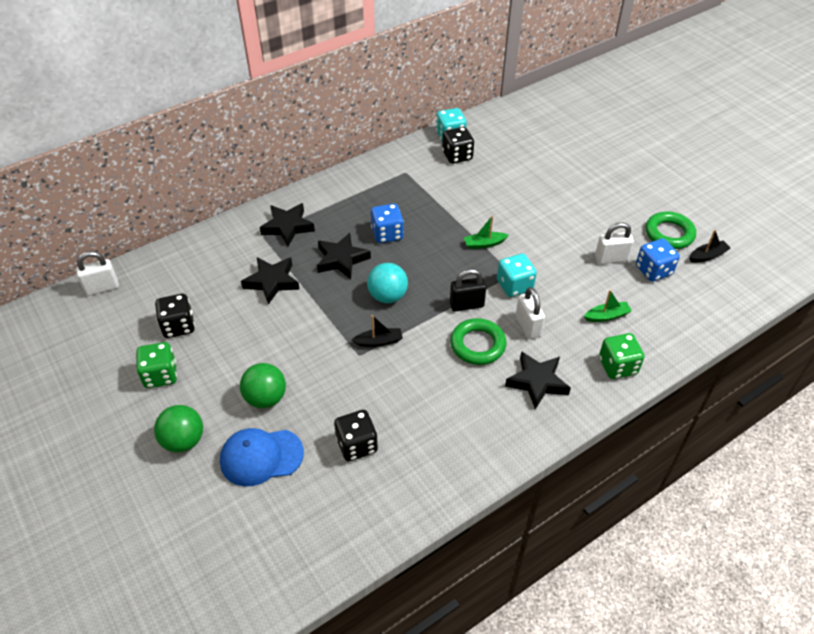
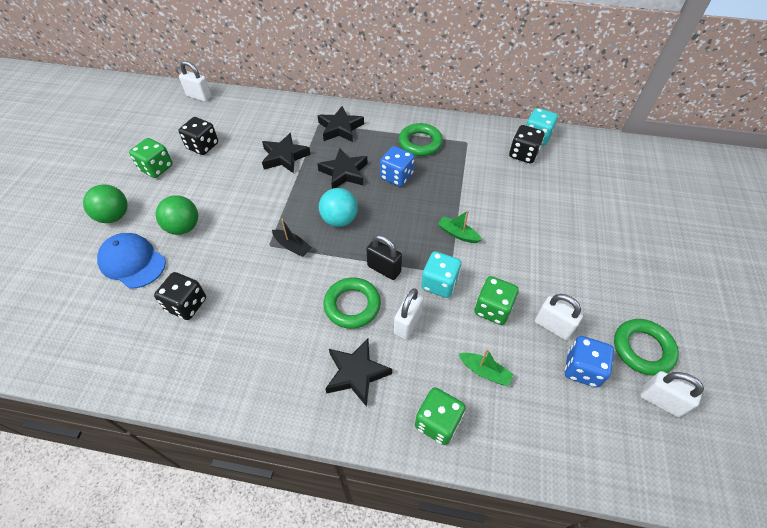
camera: 45 degrees right, 5 degrees up
black boat [689,229,731,263] -> white padlock [640,371,704,417]
none -> green ring [399,123,443,156]
none -> green dice [474,276,519,325]

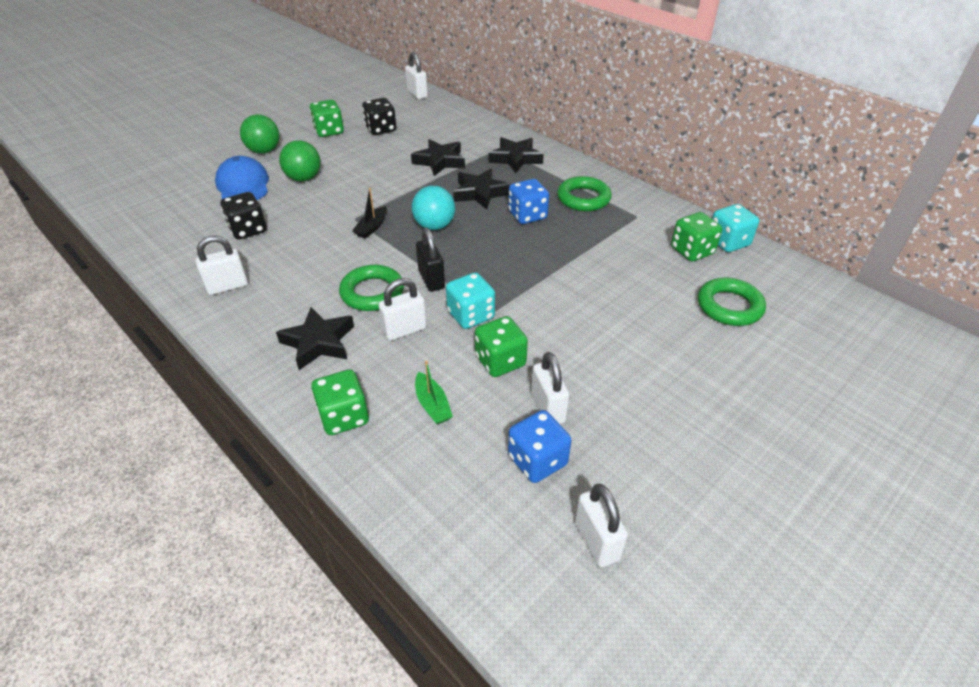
camera: 35 degrees right, 10 degrees down
black boat [272,219,312,257] -> black boat turned 45 degrees clockwise [352,188,387,239]
green boat [438,210,482,243] -> none
black dice [509,125,544,163] -> green dice [671,212,722,262]
green ring [614,319,679,376] -> green ring moved to [698,278,766,326]
none -> white padlock [196,235,248,295]

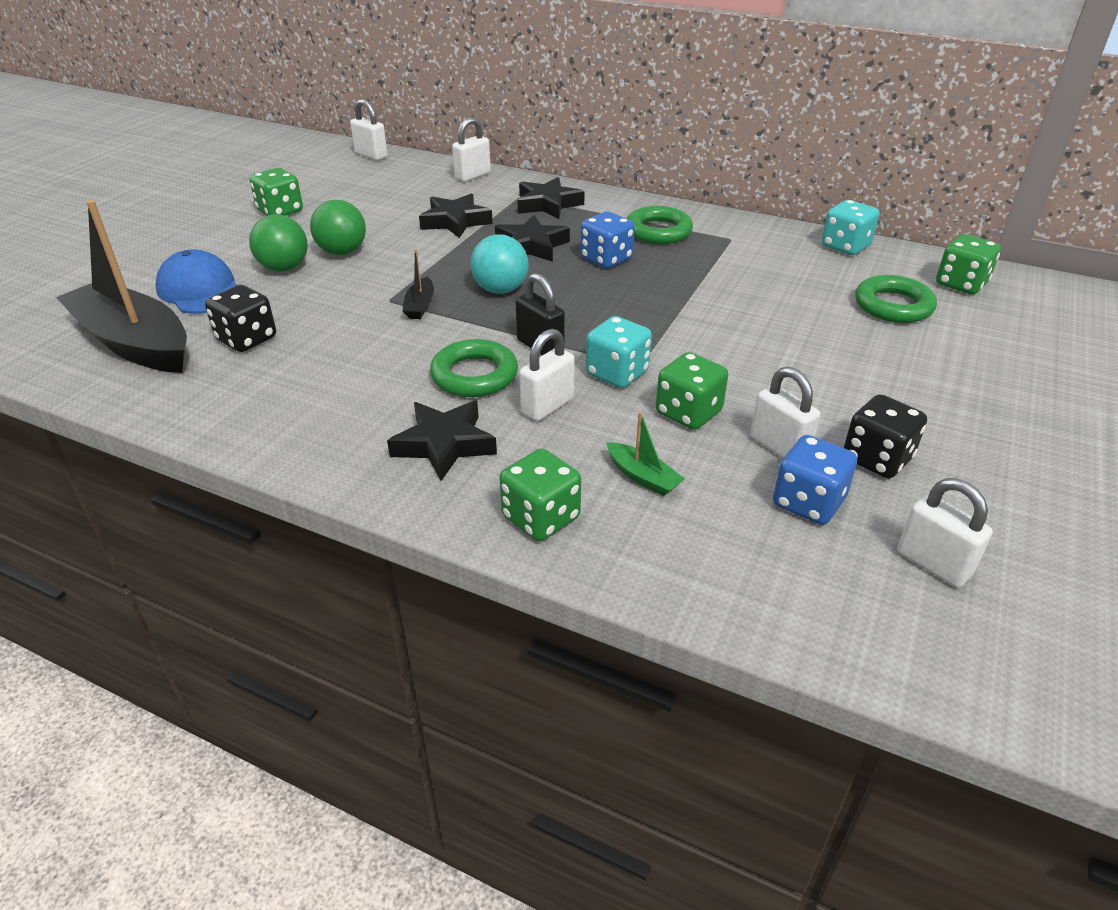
camera: 20 degrees left, 5 degrees down
white padlock [196,235,248,295] -> white padlock moved to [452,117,491,182]
green ball [240,114,279,154] -> green ball moved to [310,200,366,255]
black dice [362,98,396,135] -> black dice moved to [844,394,927,478]
green dice [671,212,722,262] -> green dice moved to [936,234,1001,294]
none -> black boat [56,200,187,373]

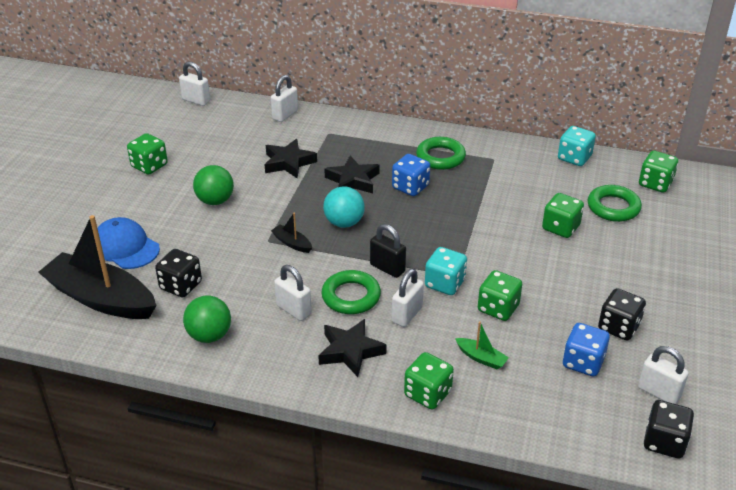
camera: 10 degrees left, 0 degrees up
green ball [249,214,308,272] -> green ball moved to [183,296,231,343]
black boat [403,249,434,319] -> black boat turned 135 degrees clockwise [271,213,312,253]
black star [518,177,585,219] -> none
white padlock [750,367,820,458] -> white padlock moved to [274,265,312,321]
none -> green dice [542,193,584,238]
none -> black dice [644,400,694,459]

